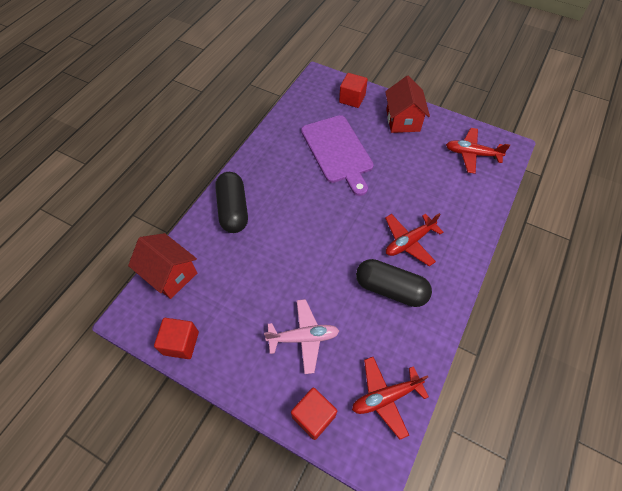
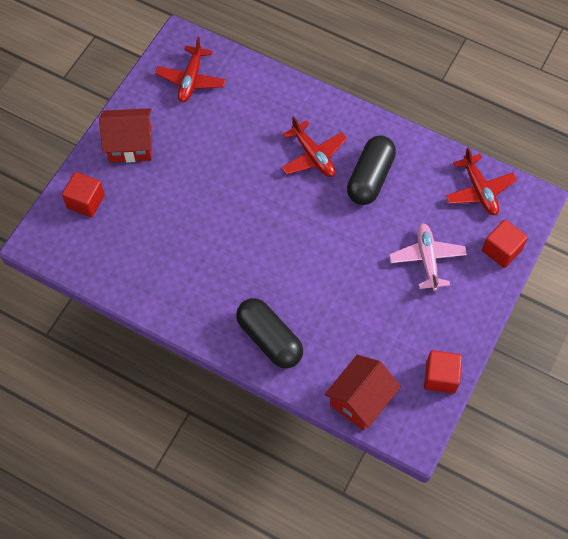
camera: 90 degrees left, 5 degrees up
black capsule [215,172,248,233] -> black capsule turned 60 degrees clockwise [236,298,303,368]
purple cutting board [301,115,374,196] -> none

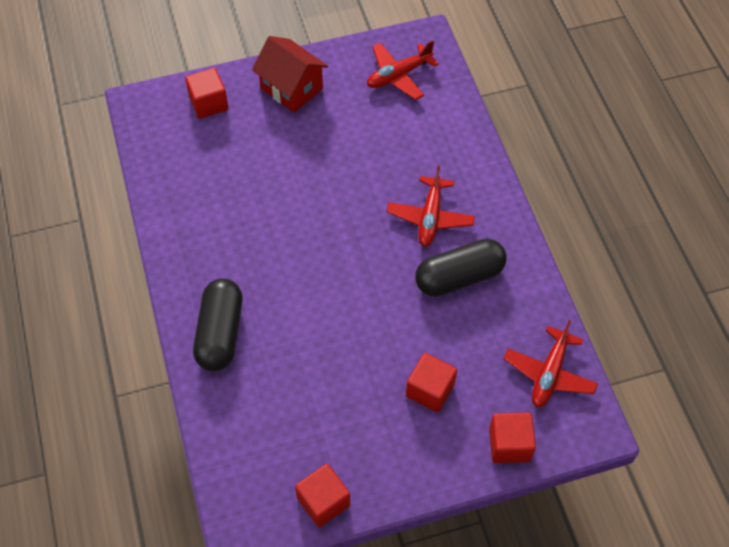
camera: 45 degrees right, 5 degrees down
red house [325,355,401,431] -> none
pink plane [389,223,467,291] -> red cube [406,353,457,413]

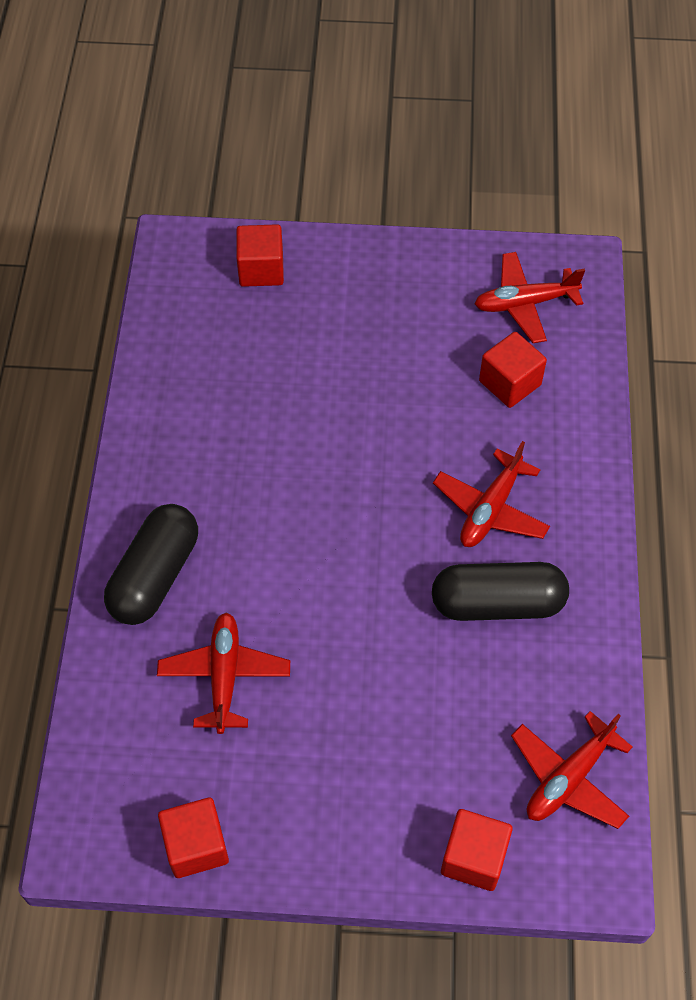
camera: 20 degrees right, 0 degrees up
red house [252,36,328,113] -> none
red cube [406,353,457,413] -> red cube moved to [479,332,547,408]
none -> red plane [157,612,290,734]

